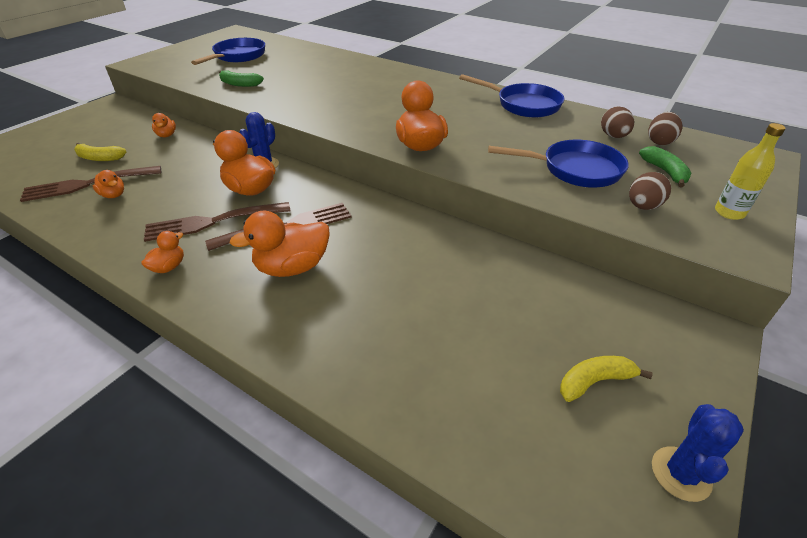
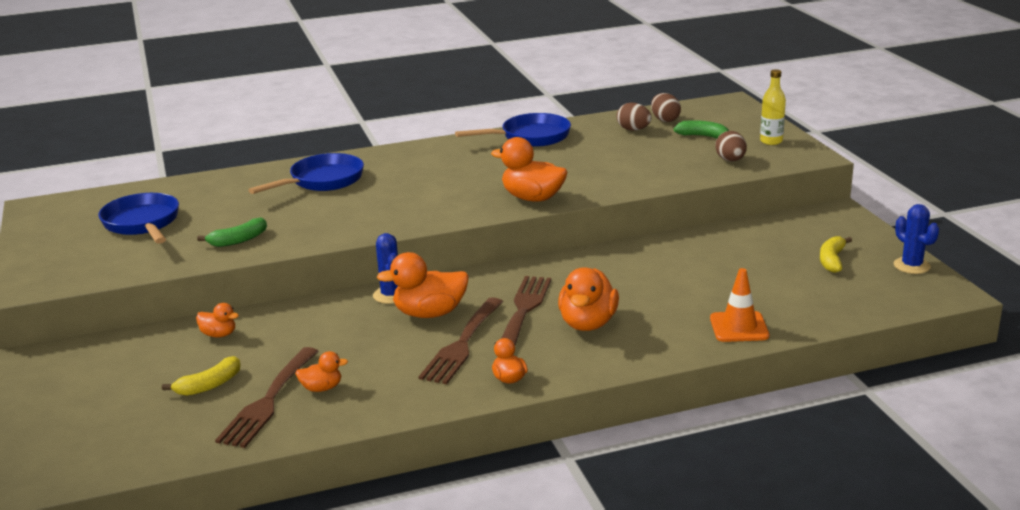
camera: 50 degrees left, 15 degrees down
blue pan [488,140,629,188] -> blue pan moved to [248,153,364,194]
none -> orange traffic cone [710,268,769,342]

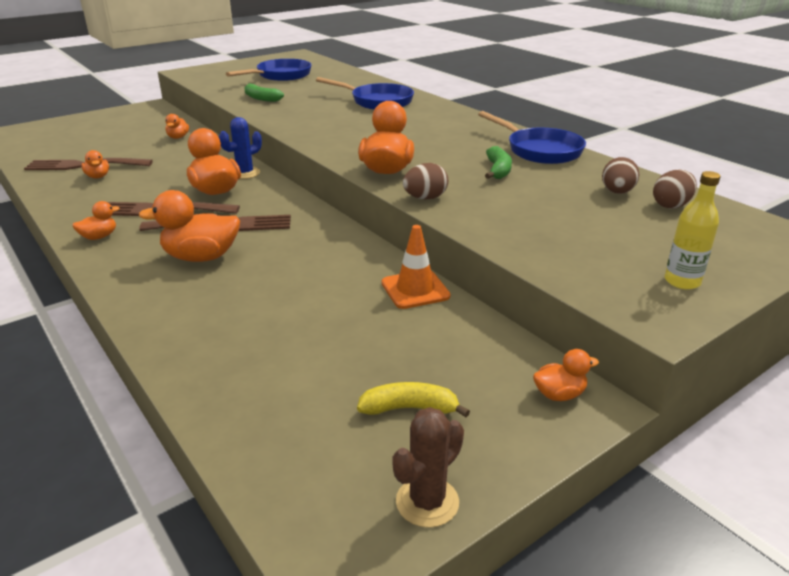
camera: 70 degrees right, 5 degrees up
yellow banana [162,356,241,396] -> none
green banana [674,120,729,139] -> green banana moved to [485,146,512,179]
orange traffic cone [710,268,769,342] -> orange traffic cone moved to [382,225,451,309]
brown egg [715,131,747,162] -> brown egg moved to [403,163,448,199]
blue cactus [894,204,939,274] -> brown cactus [392,407,464,528]
none -> orange duck [533,349,599,401]

